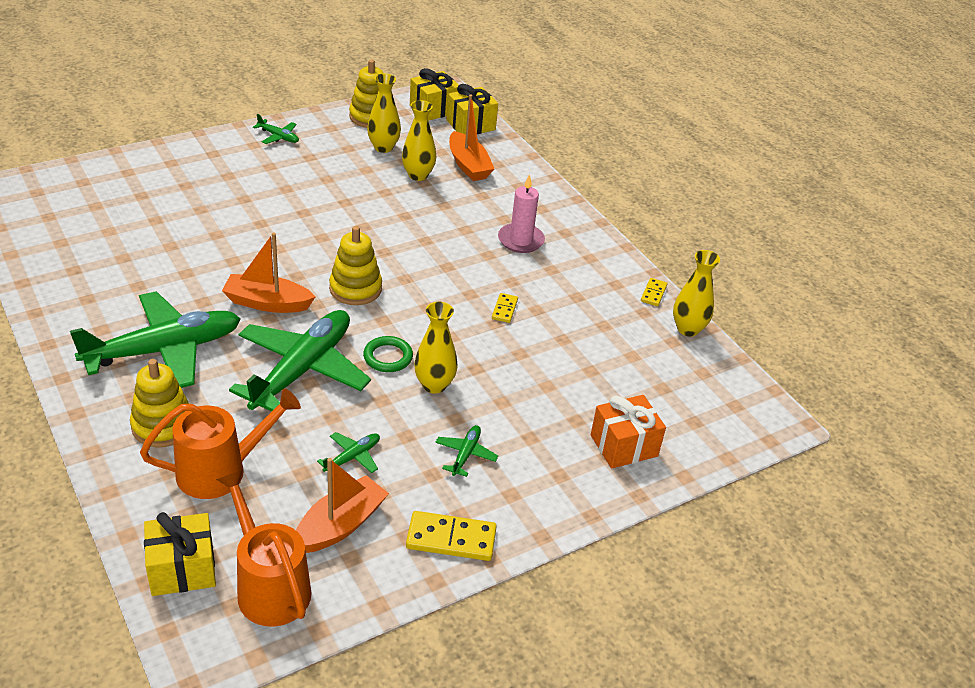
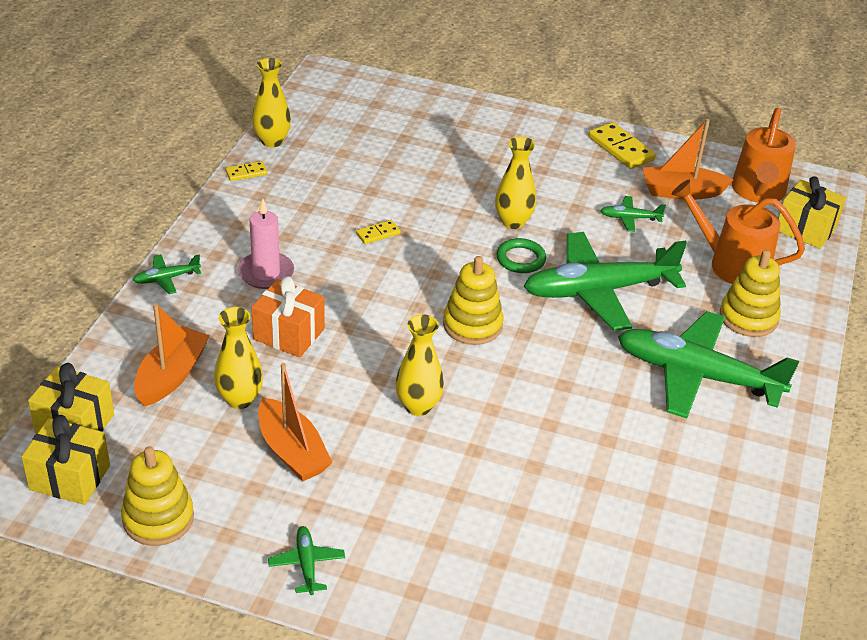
camera: 130 degrees left, 0 degrees up
orange boat [222,232,315,313] -> orange boat moved to [258,363,333,481]
yellow vase [367,74,401,153] -> yellow vase moved to [396,314,444,416]
green plane [435,425,498,477] -> green plane moved to [133,254,201,294]
orange gift [591,395,666,468] -> orange gift moved to [251,276,325,358]

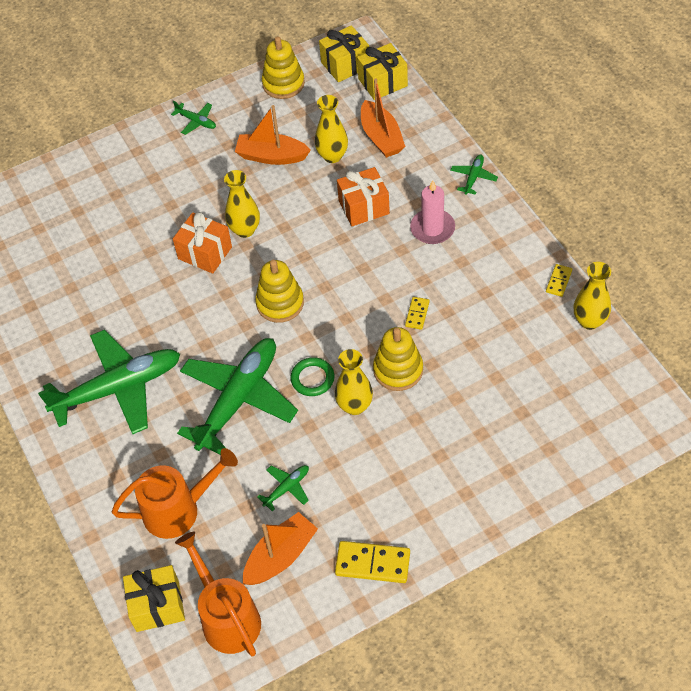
camera: 140 degrees right, 15 degrees up
yellow stacking toy [720,250,781,337] -> yellow stacking toy moved to [373,327,423,391]
none -> orange gift [173,212,232,274]

